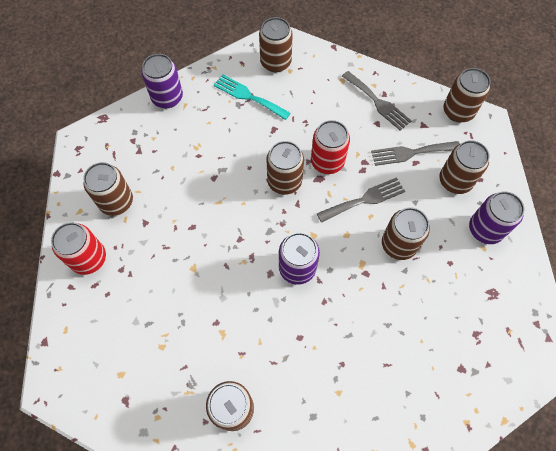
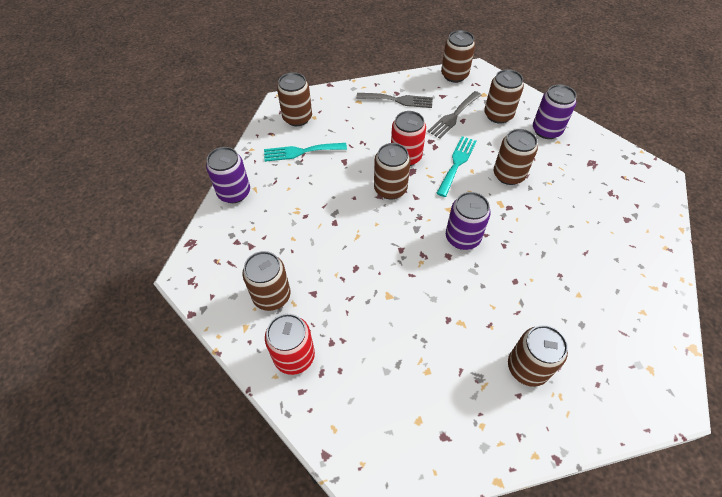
camera: 40 degrees left, 10 degrees down
grey fork [317,177,405,223] -> turquoise fork [436,136,477,197]

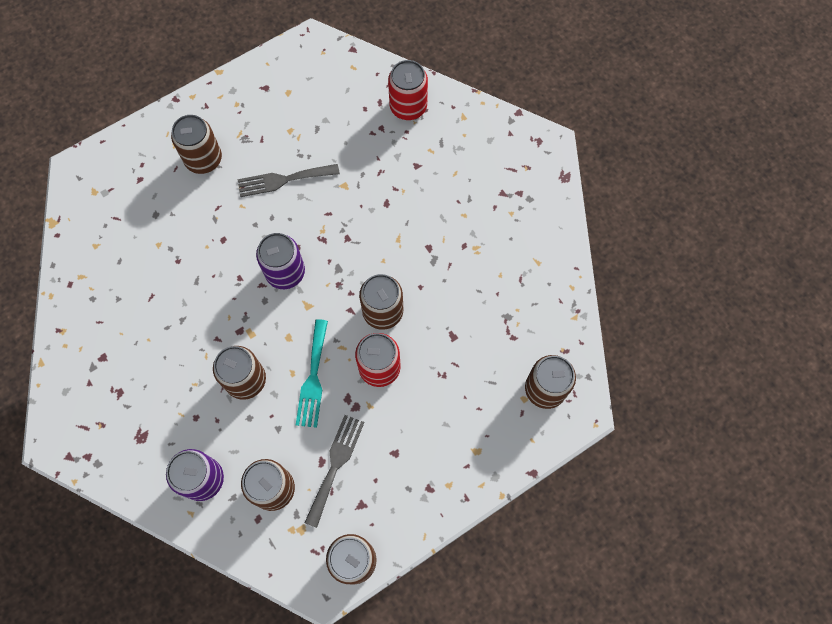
camera: 160 degrees right, 15 degrees up
purple can [206,147,250,203] -> none
brown can [242,251,291,311] -> none
turquoise fork [264,143,347,162] -> none
grey fork [356,93,433,108] -> grey fork moved to [238,164,340,197]

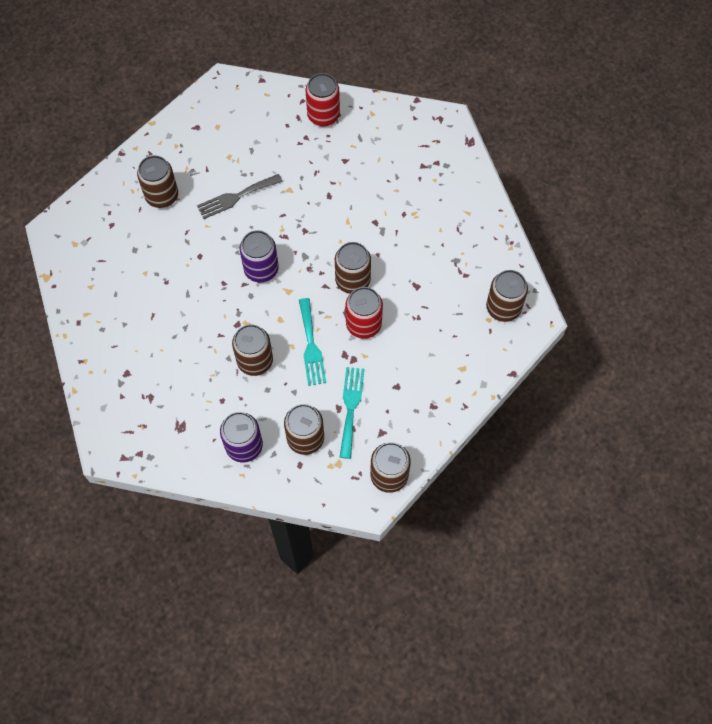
camera: 15 degrees left, 5 degrees down
grey fork [305,415,365,528] -> turquoise fork [340,367,364,459]

